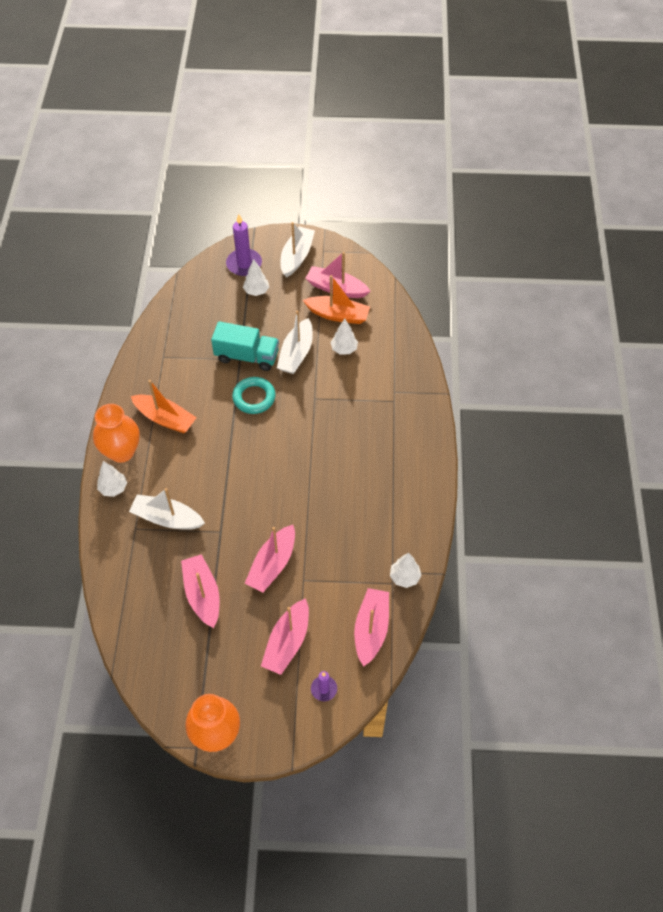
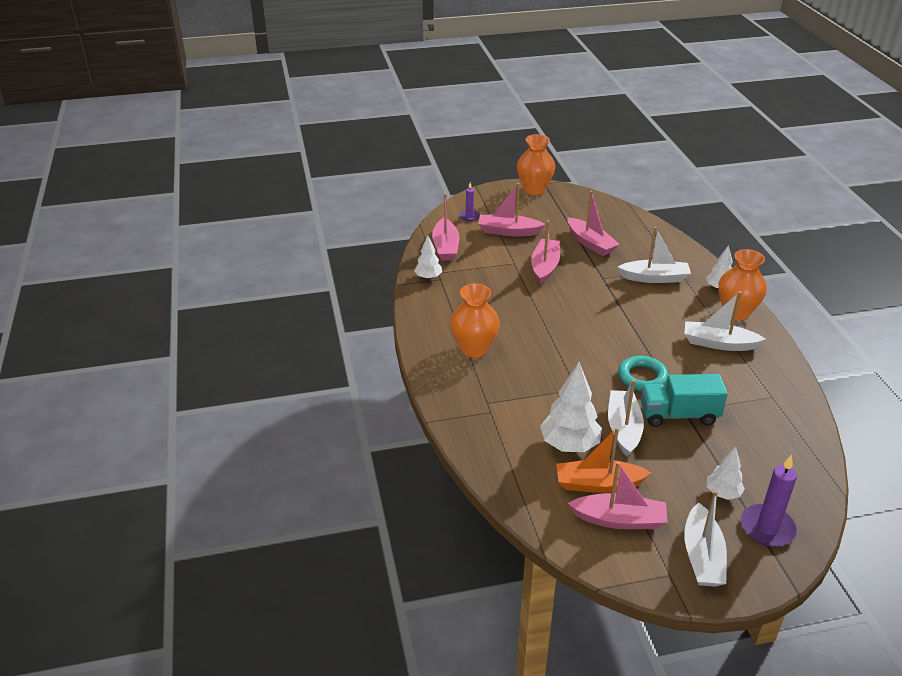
camera: 165 degrees right, 20 degrees down
orange boat [131,380,197,433] -> white boat [684,291,765,351]
pink boat [261,598,309,675] -> pink boat turned 90 degrees counterclockwise [478,183,546,237]
white tree [330,319,358,355] -> white tree [540,362,602,452], size x1.73
none -> orange vase [450,283,499,358]

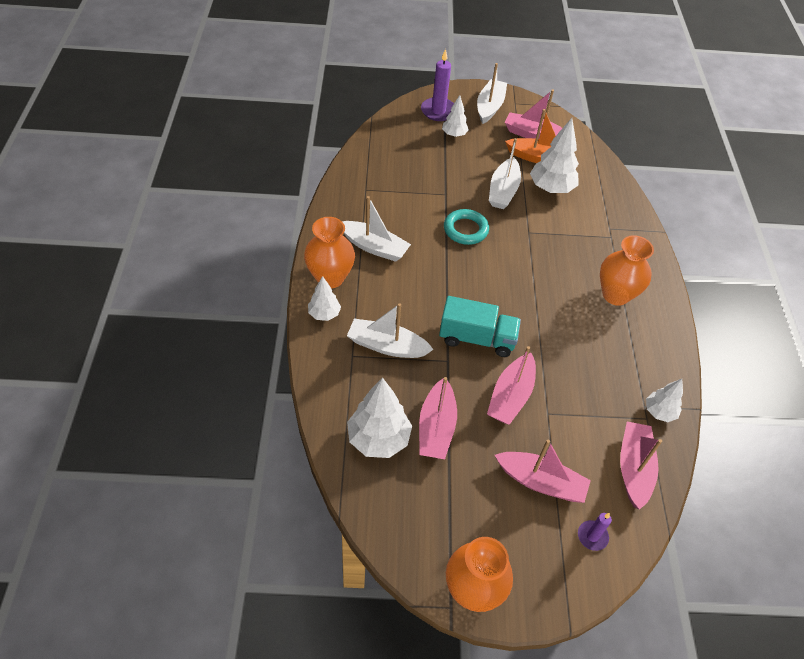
camera: 170 degrees left, 15 degrees up
pink boat [568,191,620,256] -> pink boat turned 150 degrees counterclockwise [419,377,457,459]
turquoise truck [641,374,728,427] -> turquoise truck moved to [439,296,521,357]
none -> white tree [347,378,412,458]

